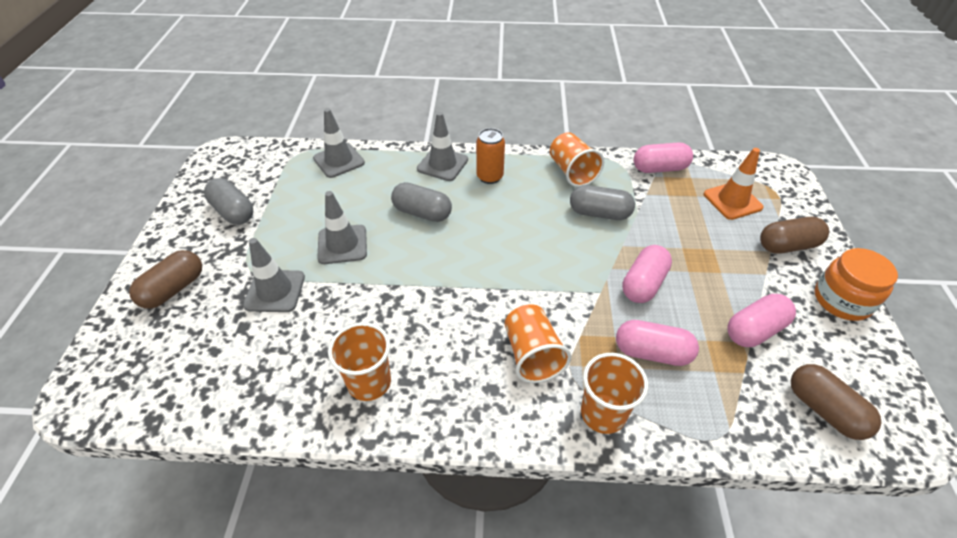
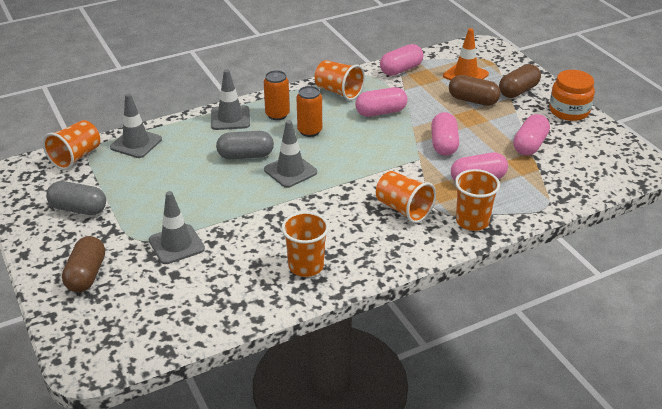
camera: 30 degrees left, 10 degrees down
grey traffic cone [317,191,367,264] -> grey traffic cone moved to [264,120,317,188]
grey capsule [570,185,635,220] -> pink capsule [355,87,407,117]
brown capsule [791,364,881,440] -> brown capsule moved to [449,75,501,106]
none -> orange cup [43,120,100,170]
none -> orange can [296,86,322,137]

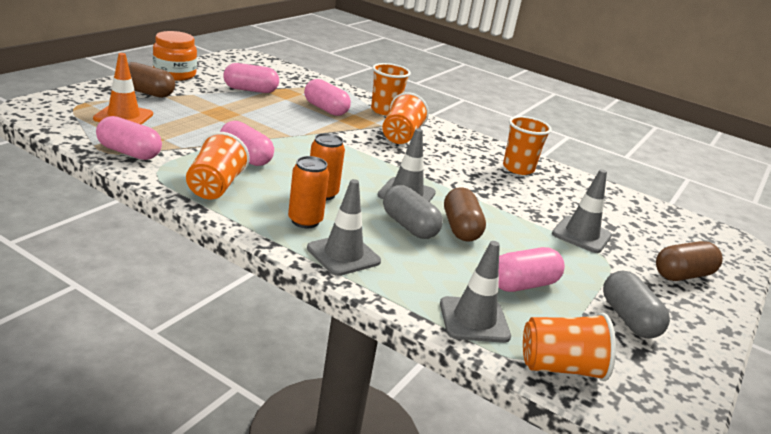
camera: 125 degrees left, 10 degrees down
pink capsule [431,112,459,156] -> pink capsule moved to [498,247,565,292]
brown capsule [449,75,501,106] -> brown capsule moved to [444,187,486,242]

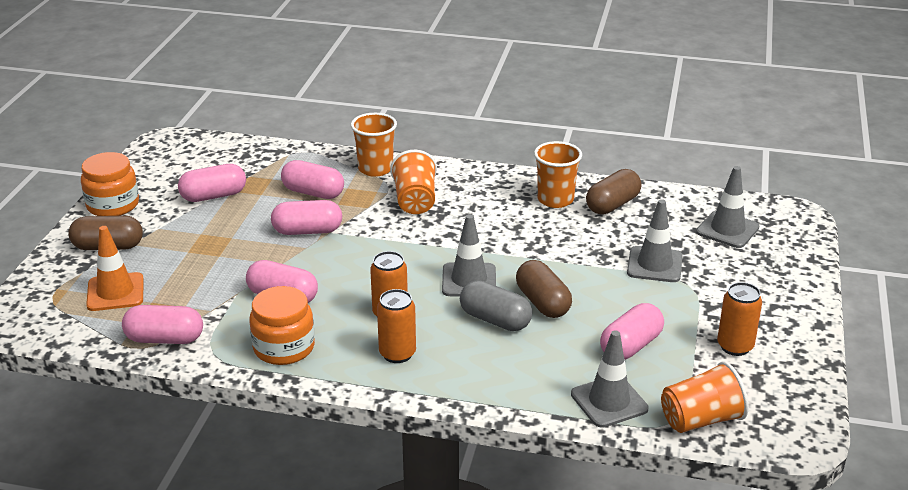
camera: 15 degrees left, 5 degrees up
orange cup [186,132,250,199] -> orange jar [249,286,315,365]
grey traffic cone [307,179,381,276] -> grey traffic cone moved to [696,166,759,248]
grey capsule [603,270,670,339] -> orange can [717,282,762,356]
brown capsule [656,241,723,281] -> brown capsule moved to [586,169,641,214]
none -> pink capsule [271,200,342,235]

